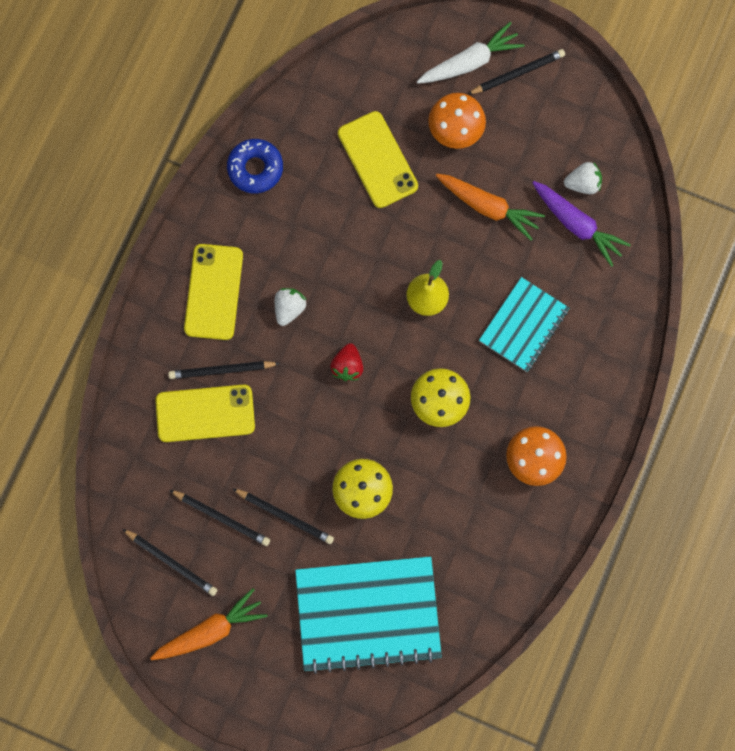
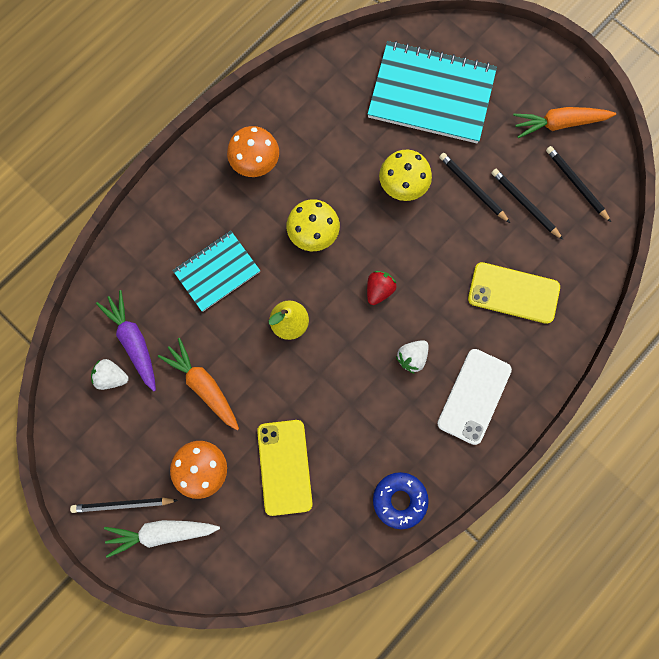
camera: 160 degrees left, 0 degrees up
black pencil [168,361,280,379] -> none
yellow phone [184,244,243,340] -> white phone [437,349,512,445]

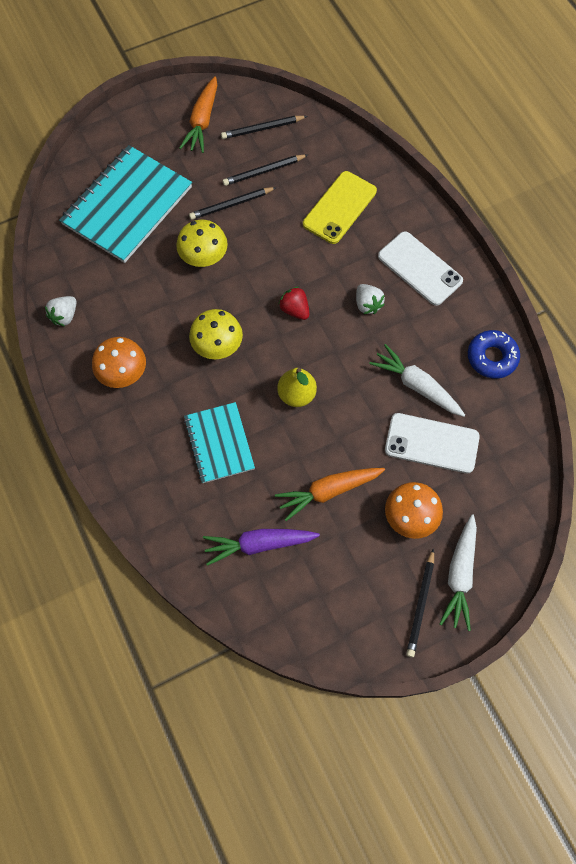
camera: 70 degrees left, 10 degrees down
white strawberry [91,359,129,390] -> white strawberry moved to [45,296,77,326]
yellow phone [257,420,313,516] -> white phone [385,413,480,474]
none -> white carrot [369,344,465,417]

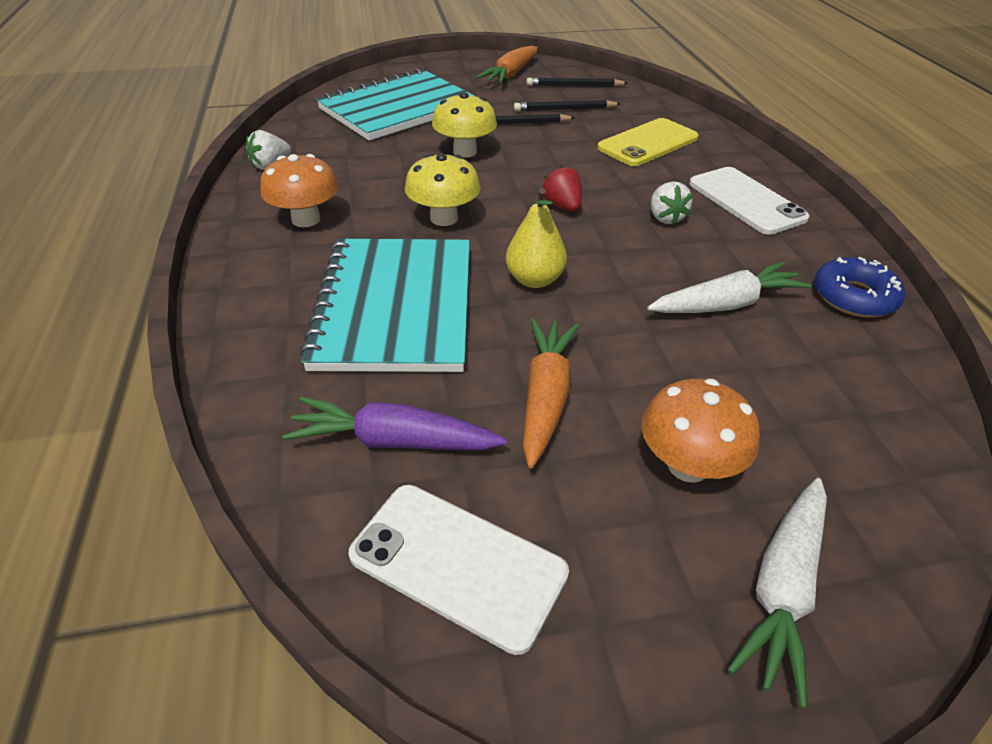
camera: 15 degrees right, 25 degrees down
turquoise notebook [184,402,255,483] -> turquoise notebook [300,239,470,372], size x1.68
orange carrot [275,468,385,521] -> orange carrot turned 105 degrees clockwise [523,318,579,468]
white carrot [369,344,465,417] -> white carrot turned 105 degrees clockwise [647,261,812,313]
white phone [385,413,480,474] -> white phone moved to [348,485,569,655]
black pencil [406,548,434,657] -> none

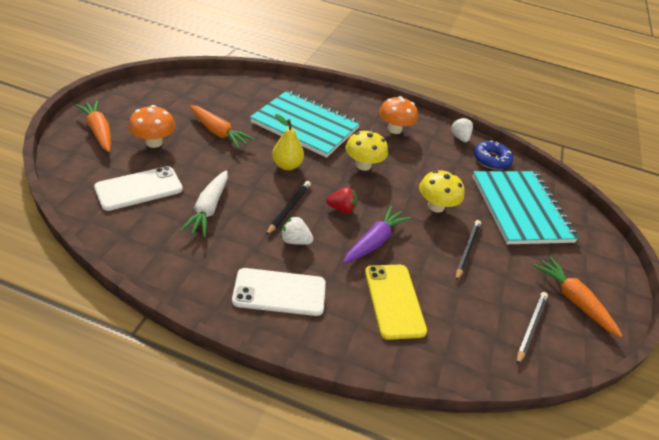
camera: 115 degrees right, 0 degrees up
purple carrot [282,397,507,450] -> purple carrot moved to [343,206,411,263]
white phone [348,485,569,655] -> white phone moved to [94,166,183,211]
black pencil [514,100,621,111] -> black pencil moved to [266,181,311,235]
white carrot [727,478,827,708] -> orange carrot [75,100,111,152]
blue donut [814,257,905,318] -> blue donut moved to [474,141,513,170]

